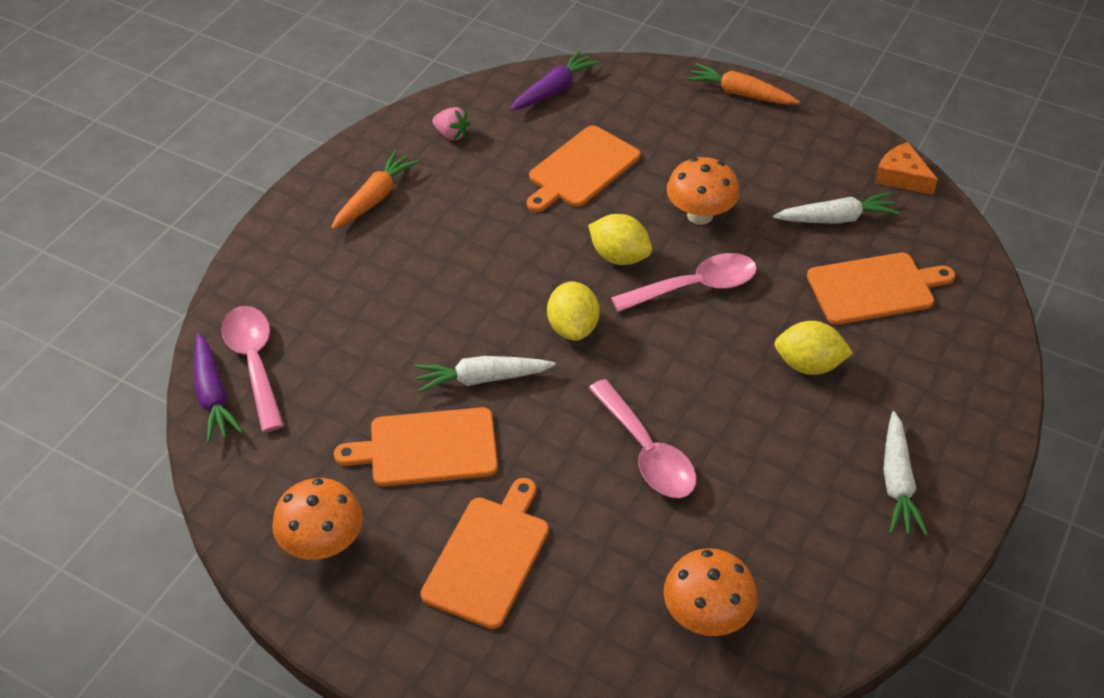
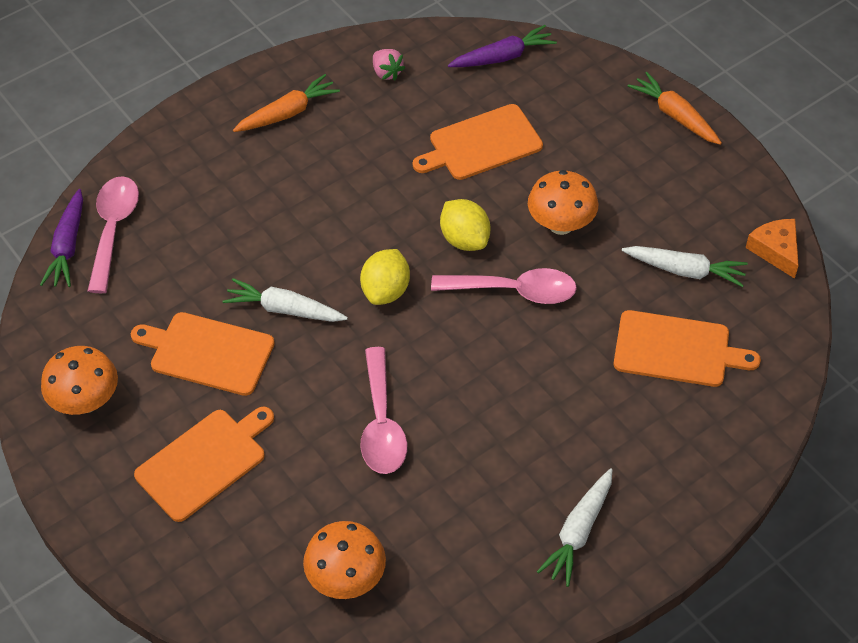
camera: 25 degrees right, 5 degrees up
yellow lemon [774,321,853,375] -> none

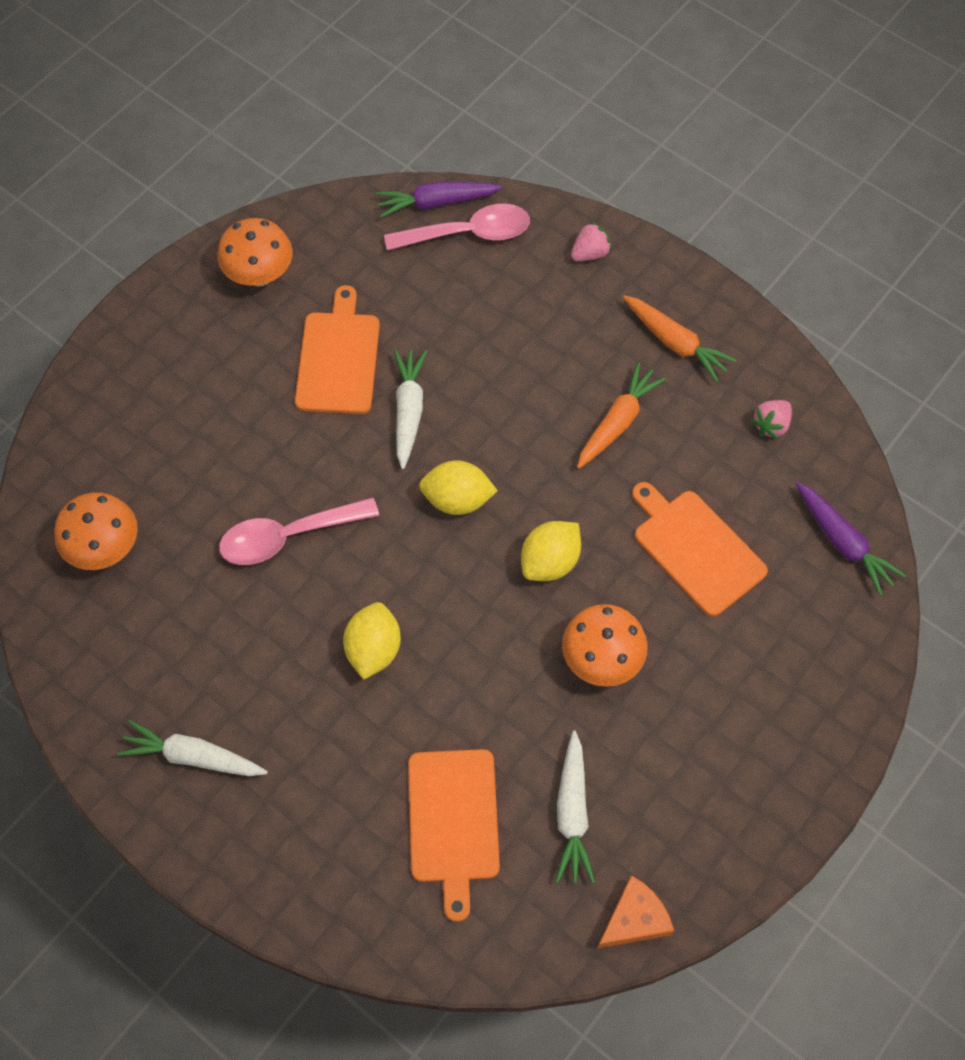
camera: 75 degrees right, 10 degrees up
orange cutting board [134,407,274,522] -> none
pink spoon [431,268,577,304] -> none
orange carrot [628,72,722,145] -> orange carrot moved to [577,362,666,469]
none -> yellow lemon [343,602,401,680]
none -> pink strawberry [571,222,612,261]

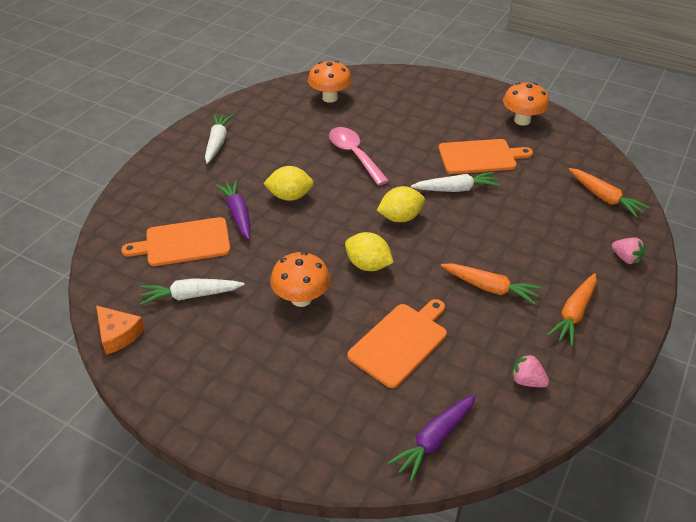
camera: 80 degrees right, 20 degrees down
purple carrot [376,182,503,218] -> purple carrot moved to [216,180,250,240]
pink spoon [384,204,530,251] -> orange carrot [569,168,649,218]
yellow lemon [419,460,498,515] -> yellow lemon turned 75 degrees clockwise [377,186,425,222]

